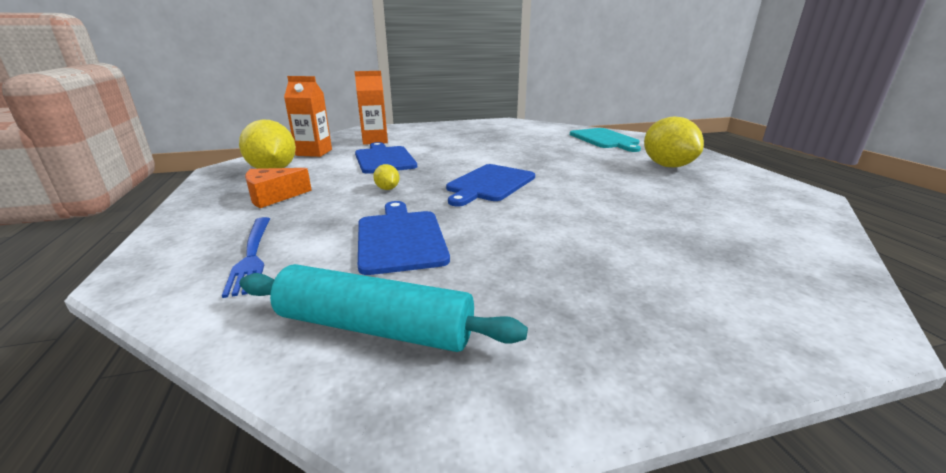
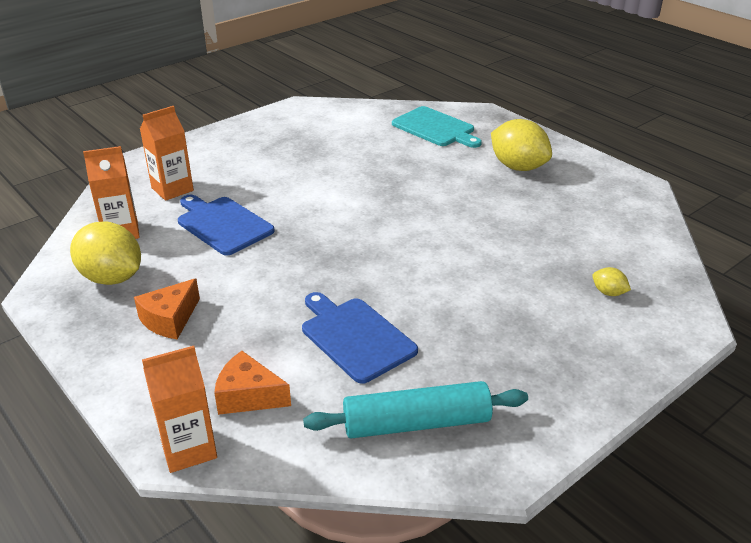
camera: 25 degrees left, 10 degrees up
blue fork [222,217,270,298] -> orange cheese [214,351,291,415]
yellow lemon [373,164,400,190] -> yellow lemon moved to [592,267,631,296]
blue cutting board [446,164,535,206] -> none
none -> orange carton [142,346,217,473]

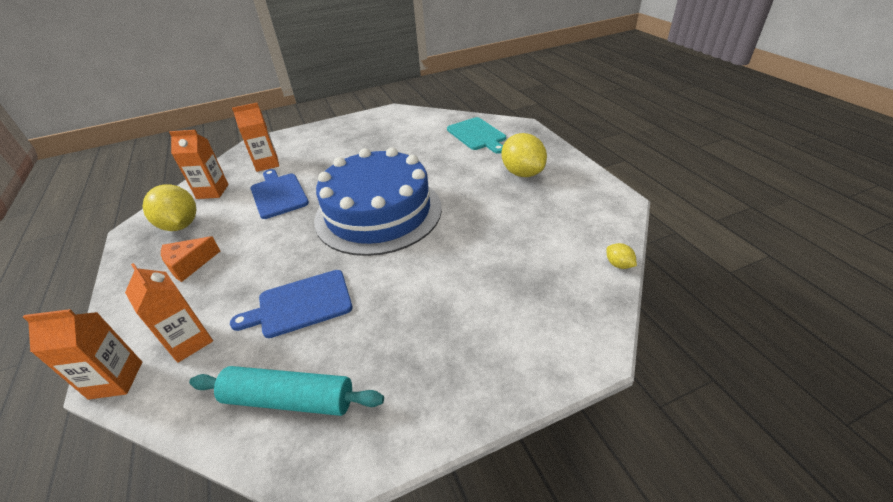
camera: 20 degrees right, 5 degrees up
orange cheese [214,351,291,415] -> orange carton [125,263,213,363]
blue cutting board [302,292,418,384] -> blue cutting board turned 90 degrees counterclockwise [230,270,353,338]
yellow lemon [592,267,631,296] -> yellow lemon moved to [607,243,637,269]
none -> blue cake [314,147,442,256]

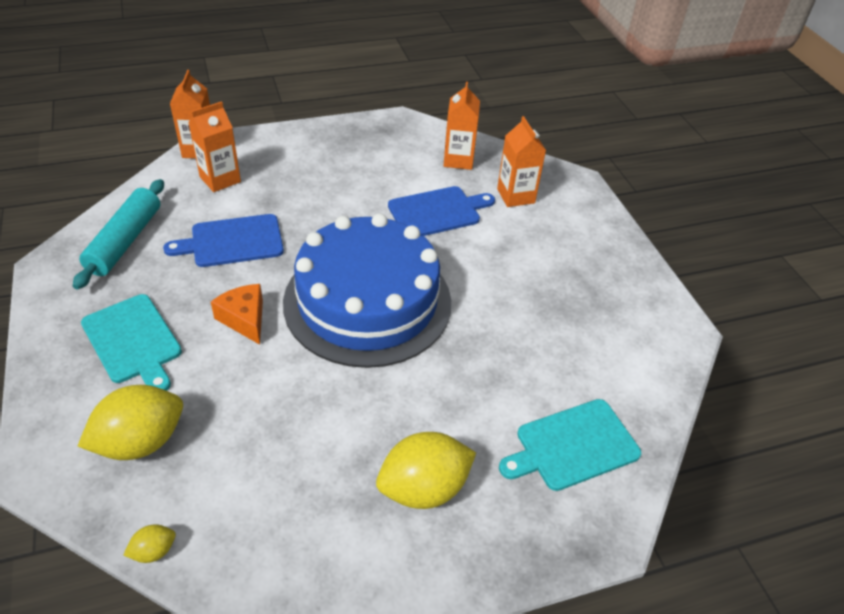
camera: 90 degrees right, 5 degrees up
yellow lemon [142,184,196,231] -> yellow lemon moved to [78,385,183,460]
orange cheese [161,236,220,282] -> orange cheese moved to [211,284,263,345]
blue cutting board [230,270,353,338] -> blue cutting board turned 90 degrees counterclockwise [163,214,284,267]
none -> turquoise cutting board [81,294,182,391]

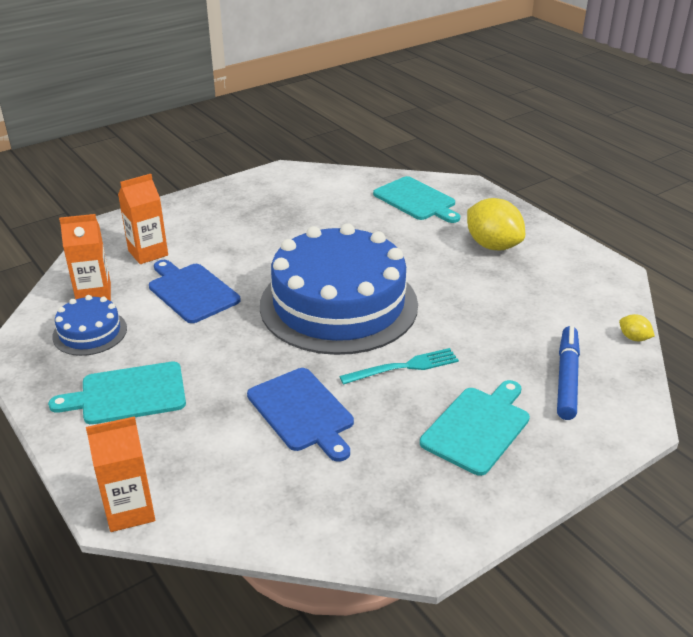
camera: 105 degrees left, 10 degrees down
turquoise rolling pin [73,179,164,289] -> none
yellow lemon [78,385,183,460] -> blue marker [557,326,580,420]
orange carton [188,101,241,192] -> none
orange cheese [211,284,263,345] -> turquoise fork [339,348,459,385]
none -> turquoise cutting board [48,362,186,424]
none -> blue cake [52,295,127,356]

